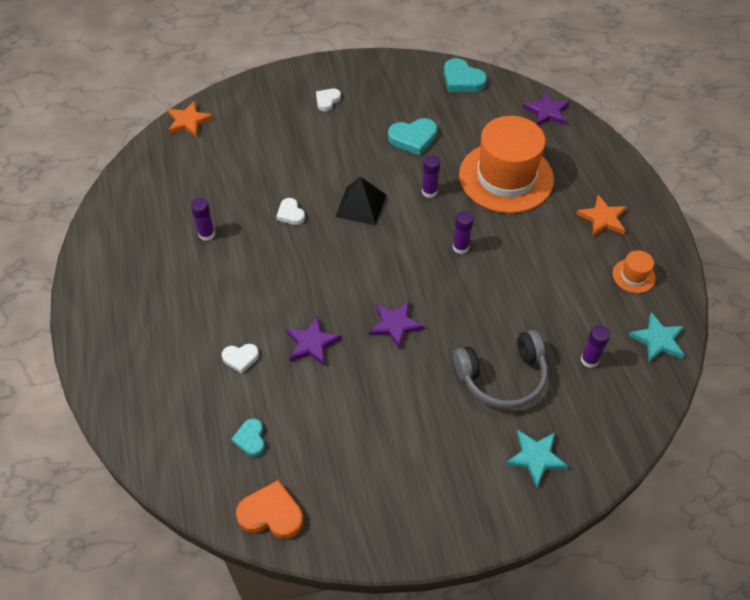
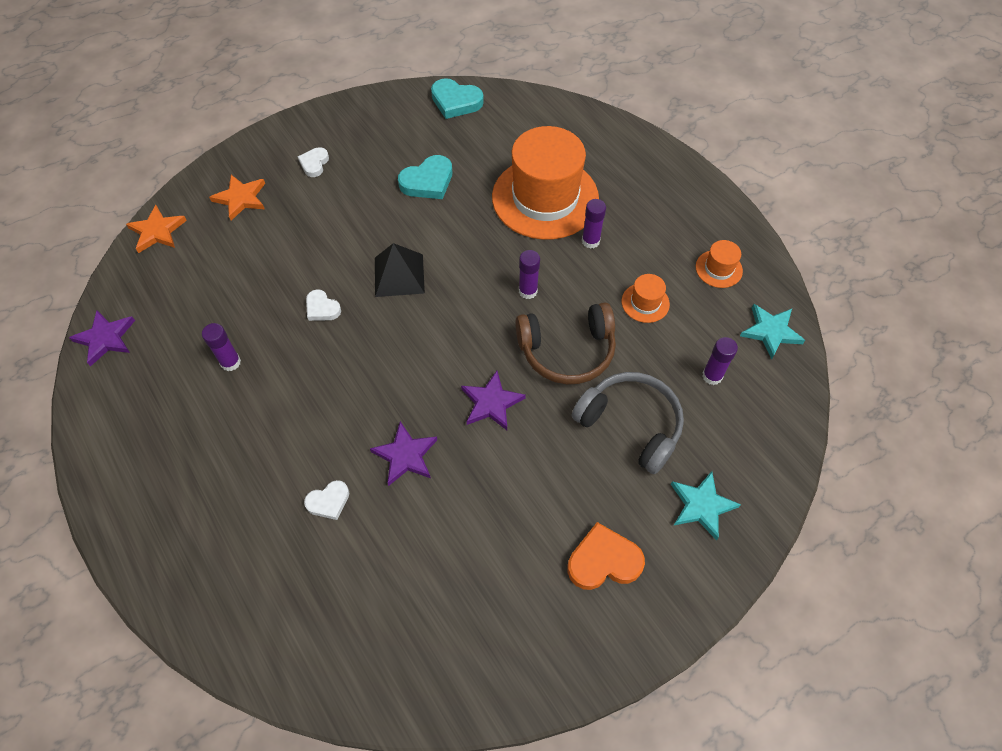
camera: 20 degrees left, 5 degrees up
turquoise heart [231,418,265,457] -> none
orange heart [236,480,303,539] -> orange heart moved to [567,522,645,590]
purple glue stick [422,155,440,198] -> purple glue stick moved to [582,199,606,249]
grey headphones [453,330,548,409] -> grey headphones turned 105 degrees counterclockwise [572,372,684,474]
purple star [523,91,570,126] -> purple star moved to [69,310,135,366]
orange star [576,195,627,236] -> orange star moved to [209,175,265,221]
none -> brown headphones [515,302,616,384]
none -> orange hat [622,274,670,323]

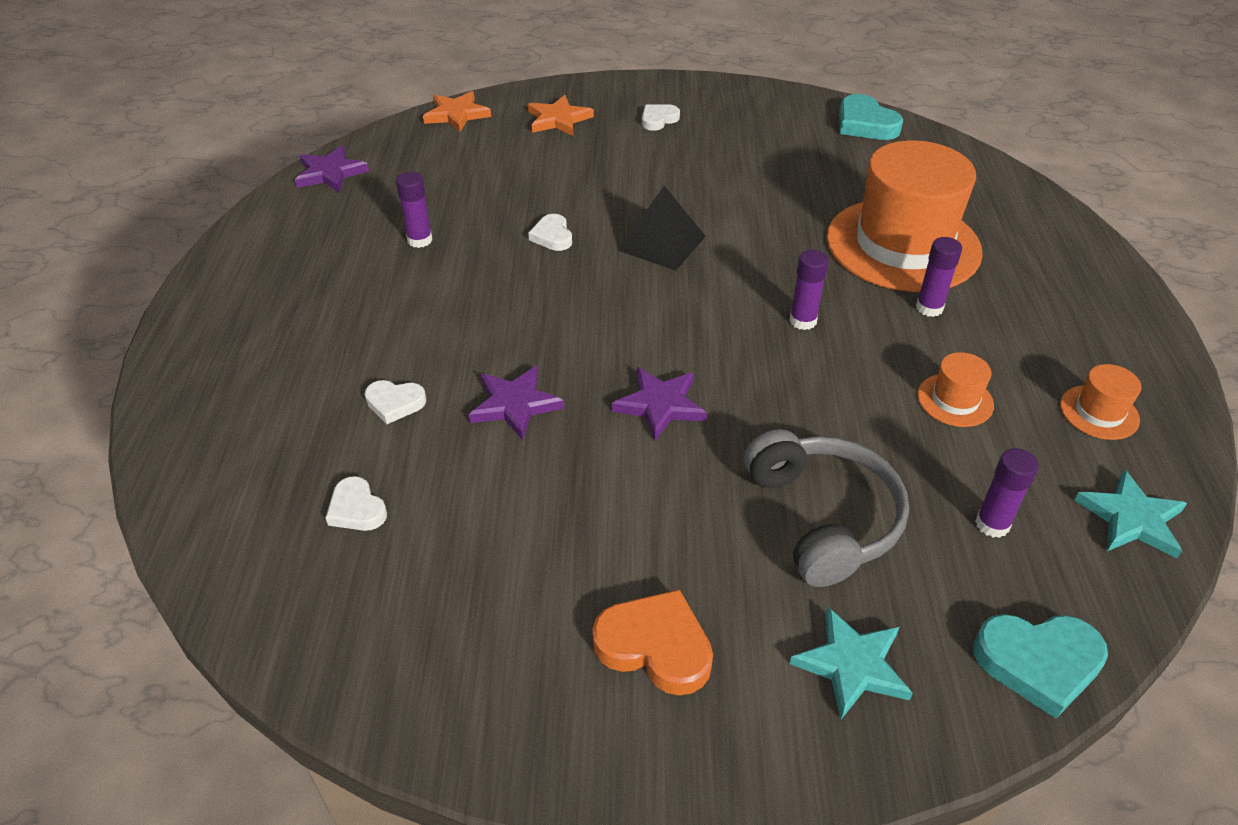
camera: 35 degrees right, 15 degrees down
turquoise heart [398,155,452,199] -> turquoise heart moved to [973,614,1108,719]
brown headphones [515,302,616,384] -> none
none -> white heart [325,476,387,531]

